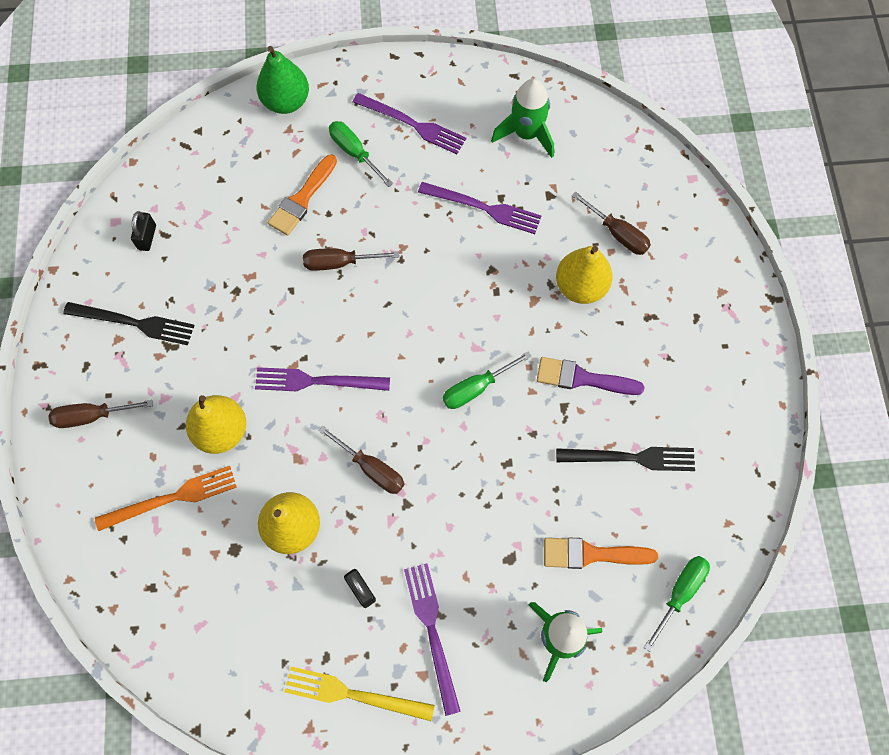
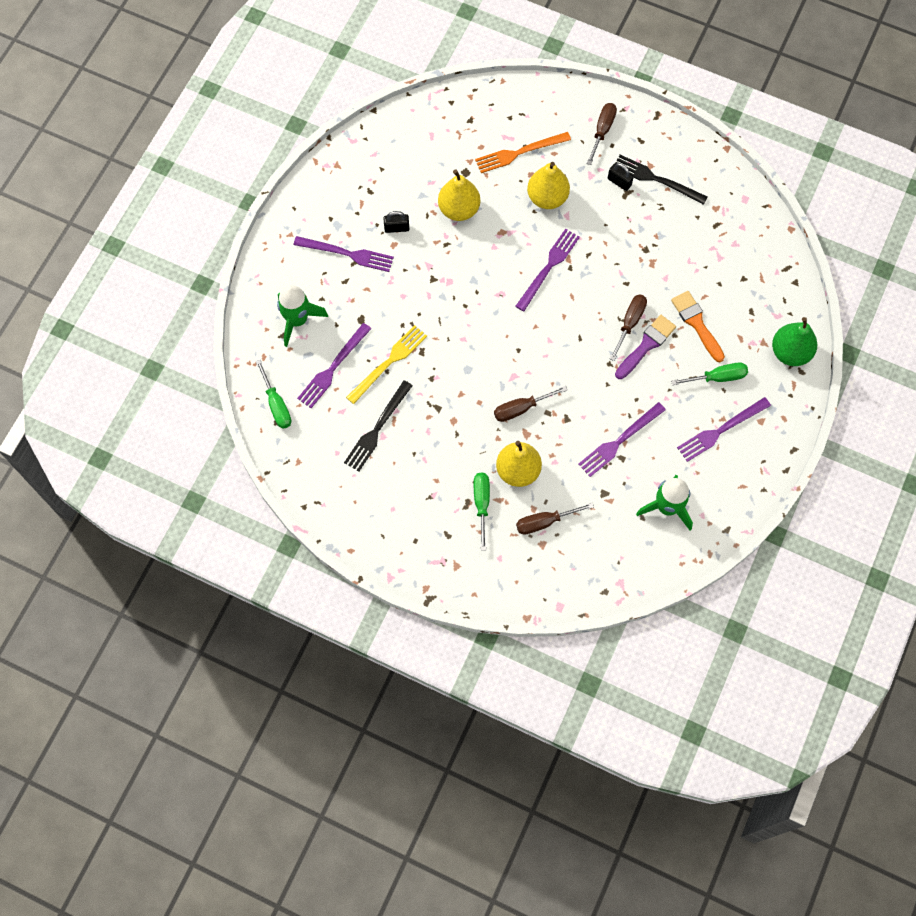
camera: 120 degrees right, 0 degrees up
black fork [63,302,195,345] -> black fork turned 75 degrees clockwise [615,155,708,205]
orange fork [95,466,237,531] -> orange fork turned 60 degrees clockwise [475,132,571,173]
black padlock [131,211,156,251] -> black padlock moved to [608,163,634,191]
yellow fork [284,667,435,721] -> yellow fork moved to [346,325,427,404]
brown screwdriver [318,426,404,494] -> brown screwdriver moved to [494,386,568,422]
green screwdriver [443,351,532,409] -> green screwdriver moved to [474,473,490,551]
purple brush [537,357,645,395] -> purple brush moved to [615,315,676,379]
orange brush [544,538,658,569] -> purple fork [297,323,371,408]

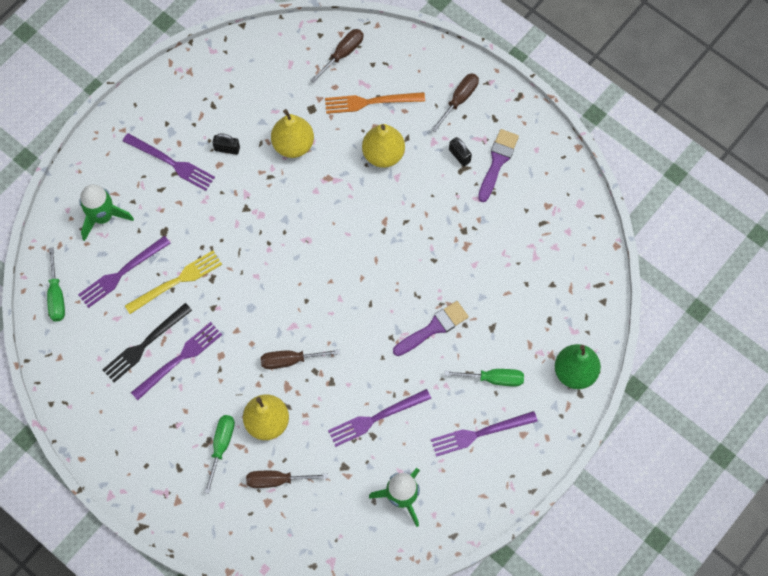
camera: 15 degrees right, 0 degrees up
purple fork [515,229,580,311] -> purple fork moved to [131,322,222,400]
brown screwdriver [610,294,647,361] -> brown screwdriver moved to [310,29,364,83]
black fork [615,155,708,205] -> purple brush [478,129,519,202]
orange brush [671,291,725,362] -> none

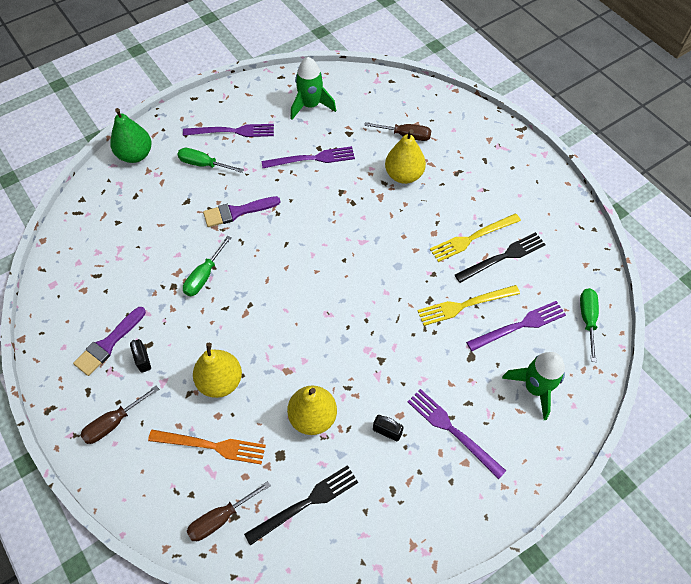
camera: 165 degrees left, 10 degrees down
purple fork [131,322,222,400] -> yellow fork [430,213,521,262]
green screwdriver [204,415,235,494] -> green screwdriver moved to [183,236,232,296]
brown screwdriver [261,349,340,369] -> none
none -> black fork [244,465,358,545]

